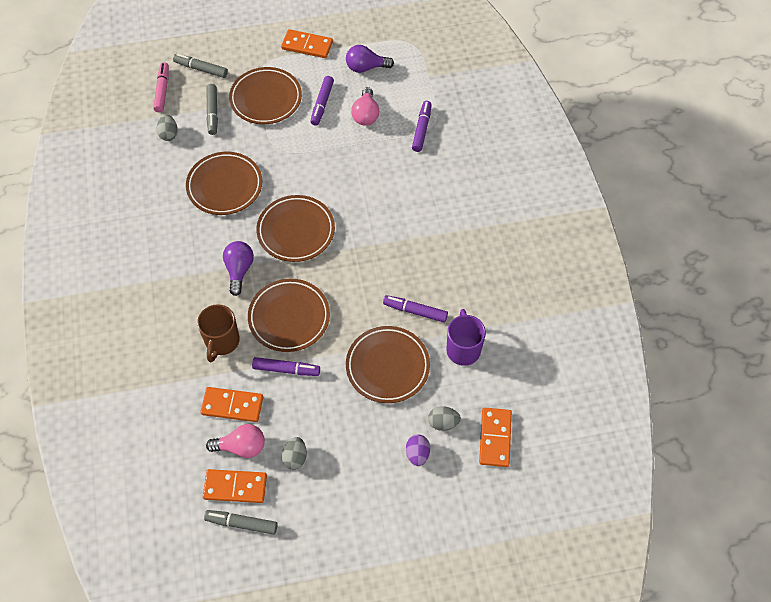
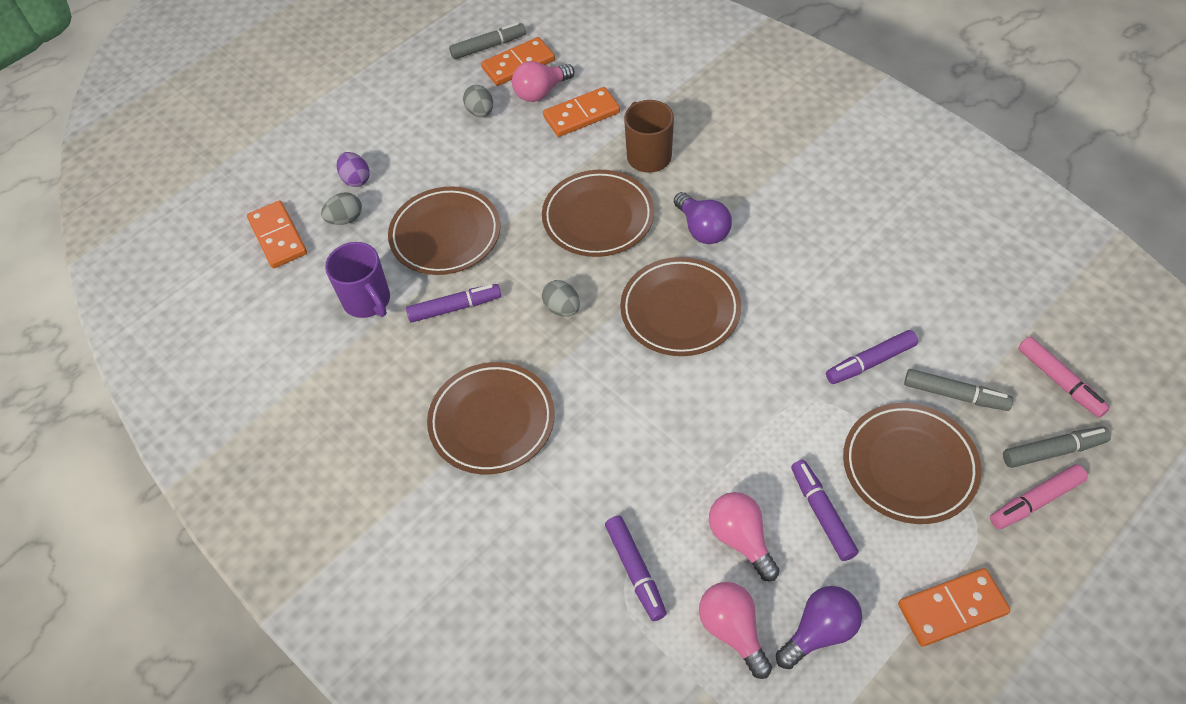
camera: 150 degrees right, 5 degrees down
grey egg [157,115,178,141] -> grey egg moved to [542,280,580,317]
brown plate [186,152,262,215] -> brown plate moved to [427,362,555,474]
grey marker [206,84,218,135] -> grey marker turned 150 degrees clockwise [904,369,1013,411]
purple marker [252,357,320,376] -> purple marker moved to [826,330,918,384]
none -> pink light bulb [699,582,772,679]
none -> pink marker [990,464,1088,529]

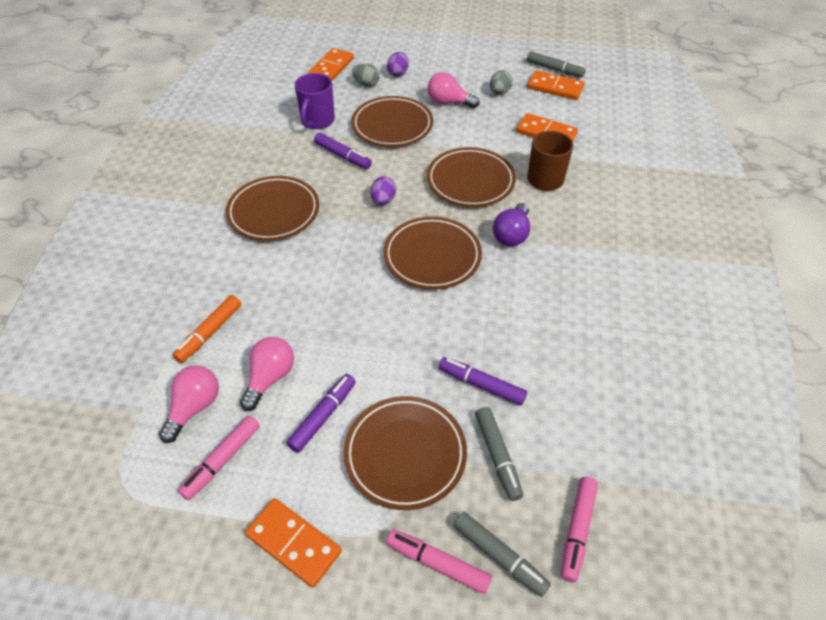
camera: 50 degrees right, 5 degrees down
pink light bulb [512,61,574,102] -> pink light bulb moved to [428,72,479,108]
grey egg [542,280,580,317] -> purple egg [370,176,396,205]
purple marker [605,516,667,621] -> orange marker [173,295,241,363]
purple light bulb [776,586,862,669] -> pink marker [178,416,260,500]

